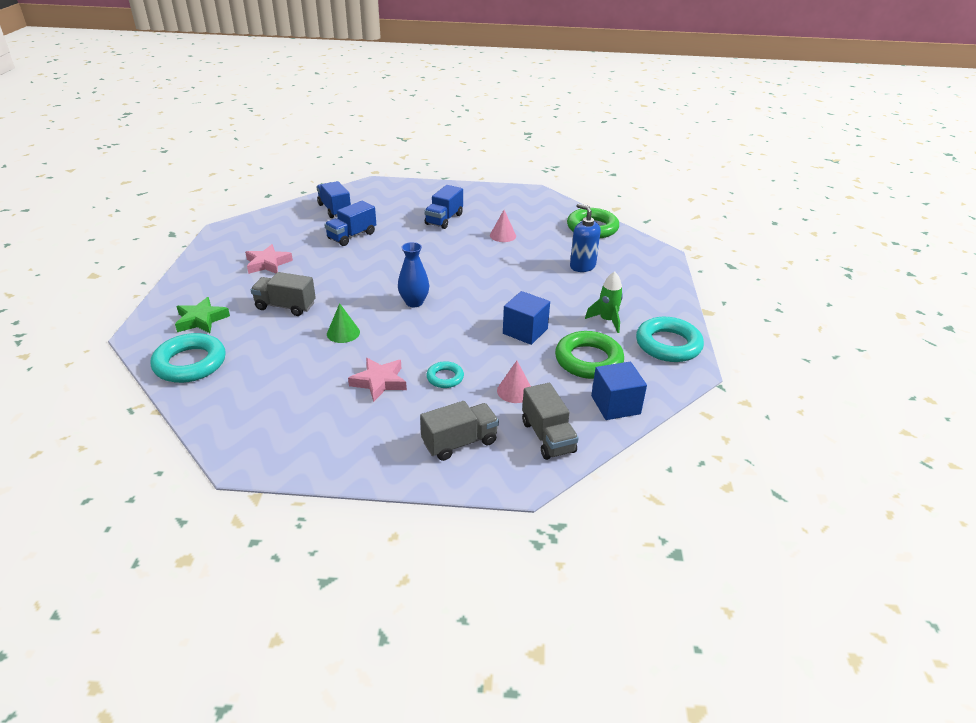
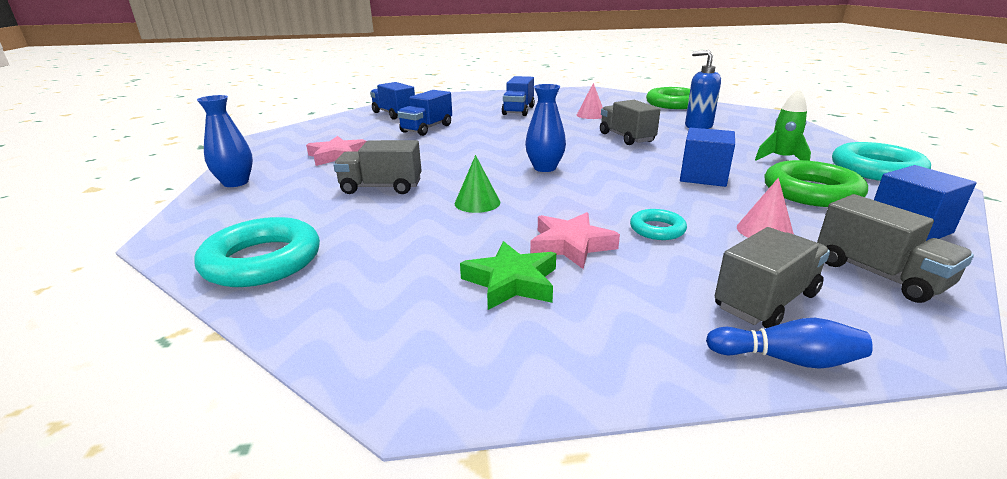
camera: 10 degrees left, 10 degrees down
green star [175,297,230,333] -> green star moved to [460,241,556,310]
none -> blue vase [197,95,253,187]
none -> grey truck [600,100,661,145]
none -> blue bowling pin [706,318,873,369]

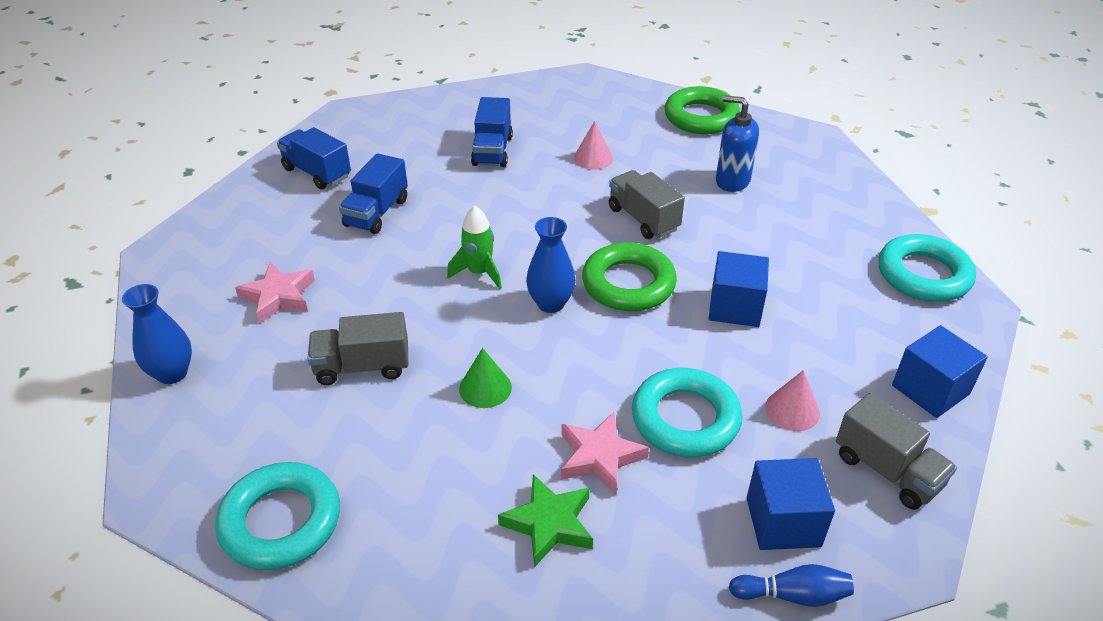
camera: 10 degrees left, 15 degrees up
turquoise ring [630,209,687,240] -> turquoise ring [632,368,742,457], size x1.90
grey truck [715,227,830,328] -> blue cube [747,458,835,550]
green rocket [755,89,811,161] -> green rocket moved to [447,206,502,289]
green ring [765,160,868,207] -> green ring moved to [582,242,677,311]

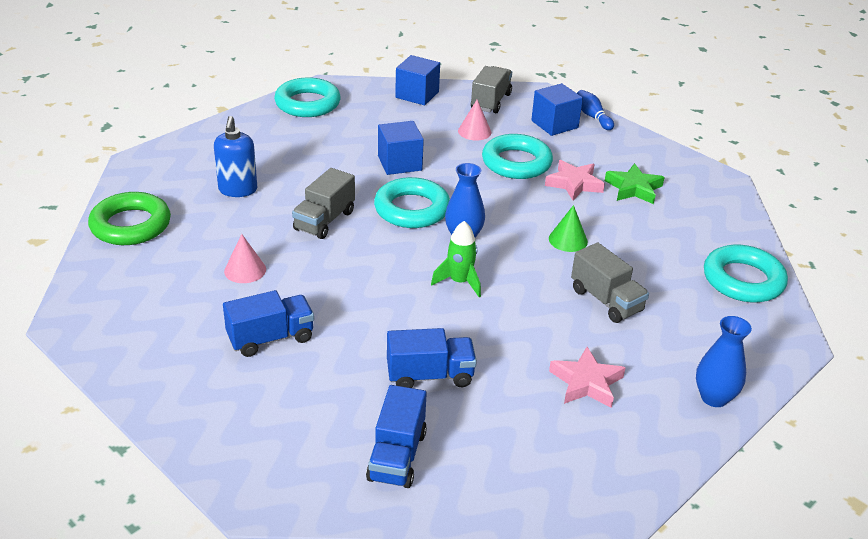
camera: 120 degrees left, 5 degrees down
green ring [582,242,677,311] -> turquoise ring [374,177,450,228]

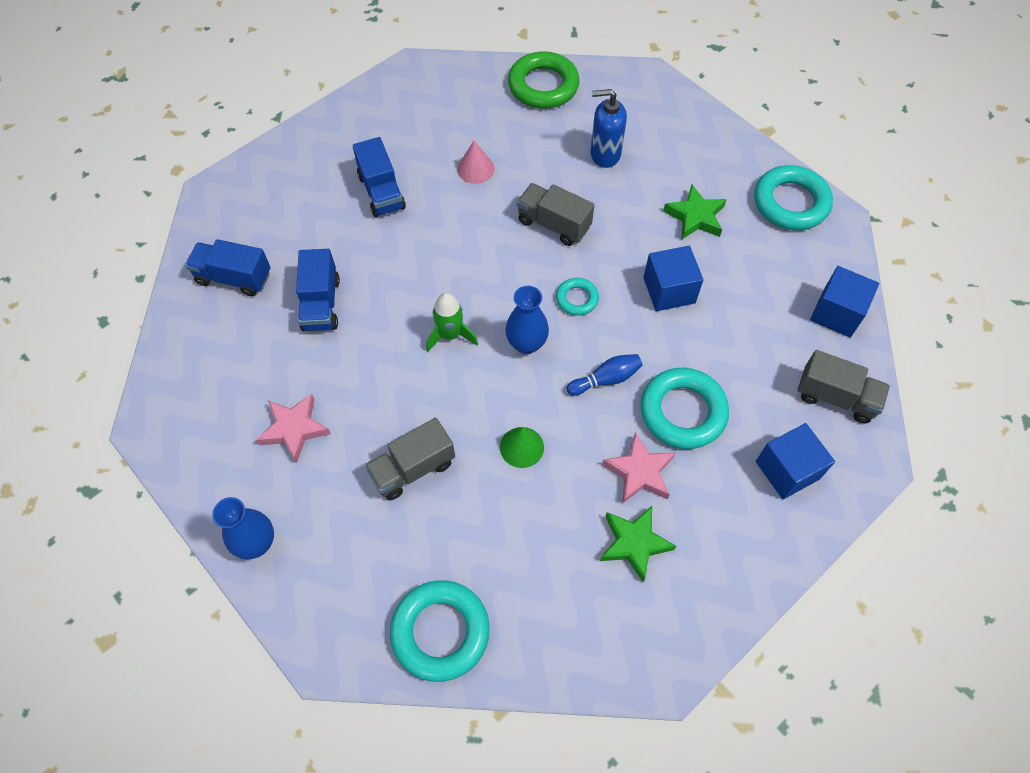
camera: 95 degrees right, 25 degrees up
turquoise ring [374,177,450,228] -> turquoise ring [556,278,599,316], size x0.53
pink cone [458,100,491,141] -> none
blue bowling pin [577,90,614,130] -> blue bowling pin moved to [567,354,643,396]
none -> green star [663,184,727,240]

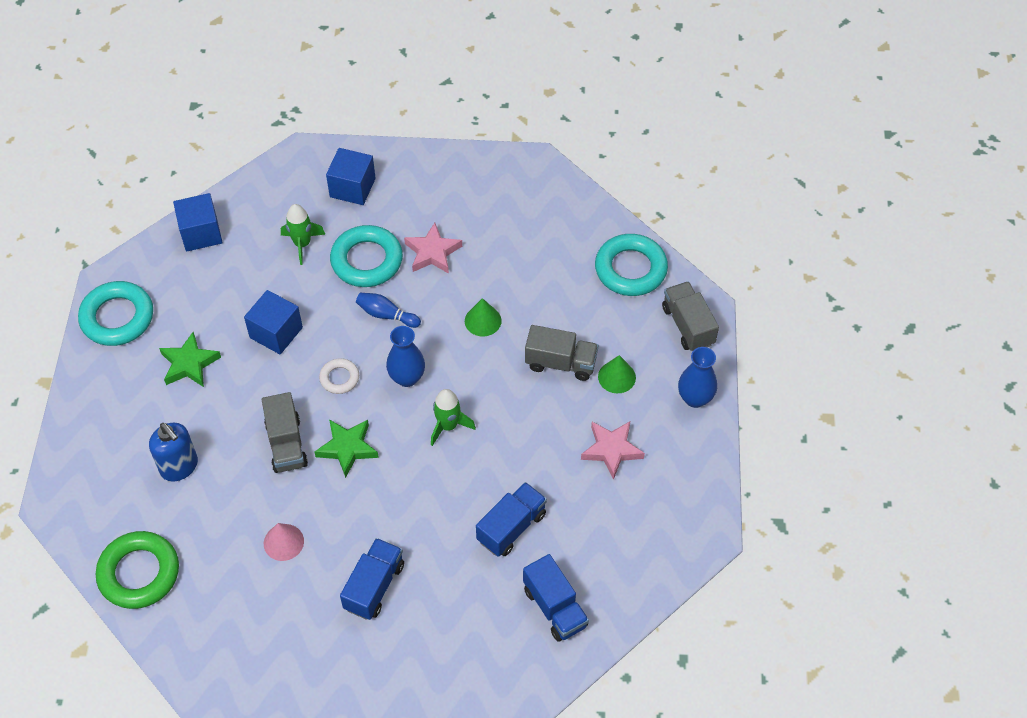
camera: 135 degrees left, 5 degrees down
turquoise ring [556,278,599,316] -> white ring [319,358,359,394]
green star [600,506,676,582] -> green star moved to [314,419,379,478]
grey truck [798,350,890,423] -> grey truck moved to [662,281,719,351]
none -> green rocket [281,204,326,265]
none -> green cone [598,355,636,393]

